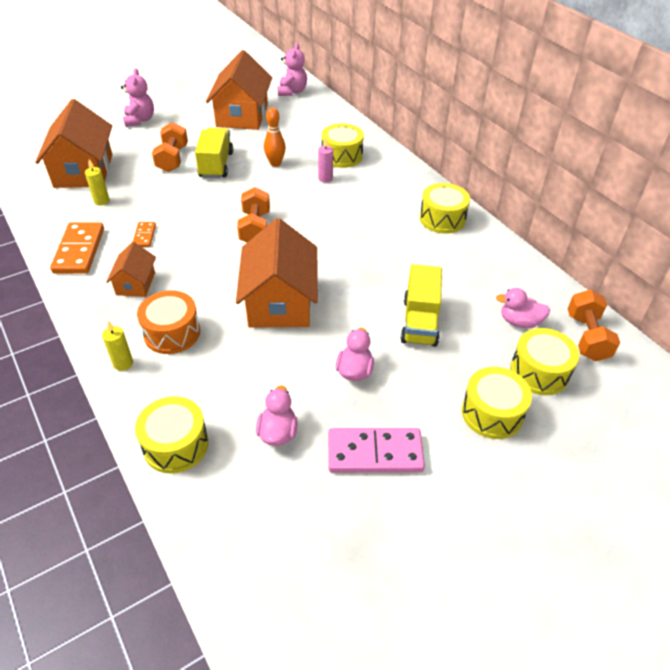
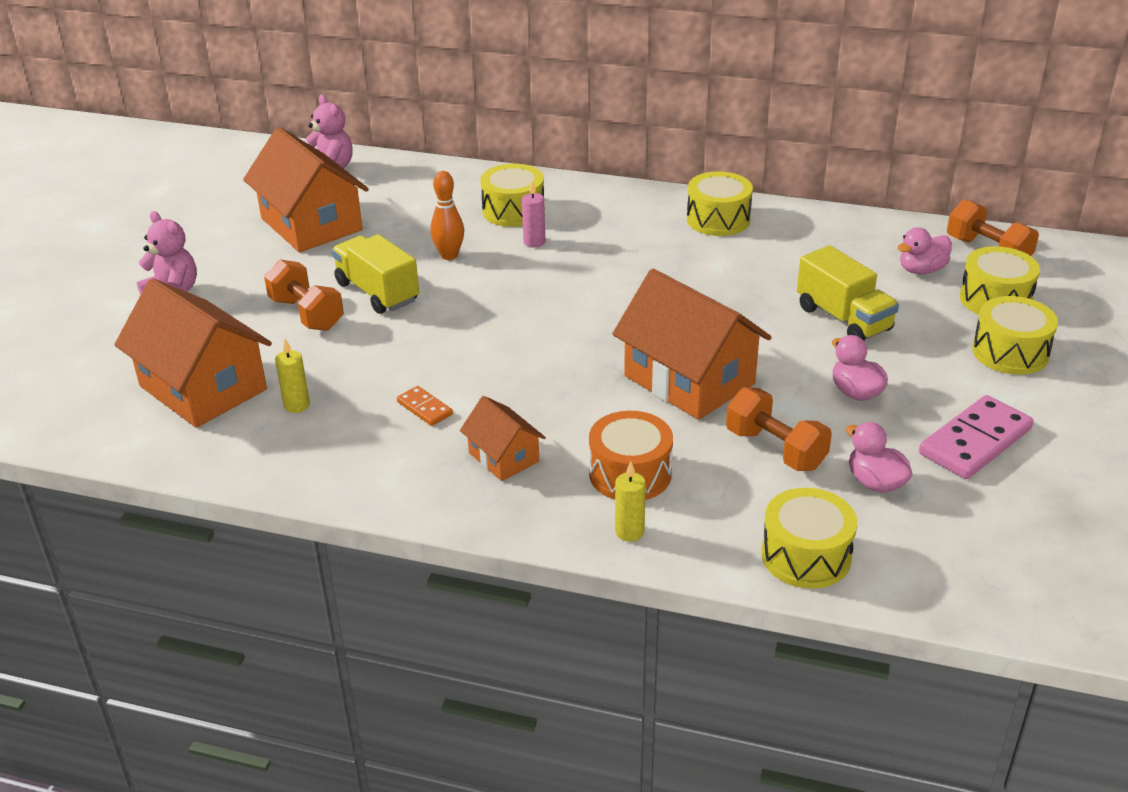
camera: 40 degrees left, 10 degrees down
orange domino [50,222,104,274] -> none
orange dumbbell [237,187,270,242] -> orange dumbbell moved to [726,387,832,471]

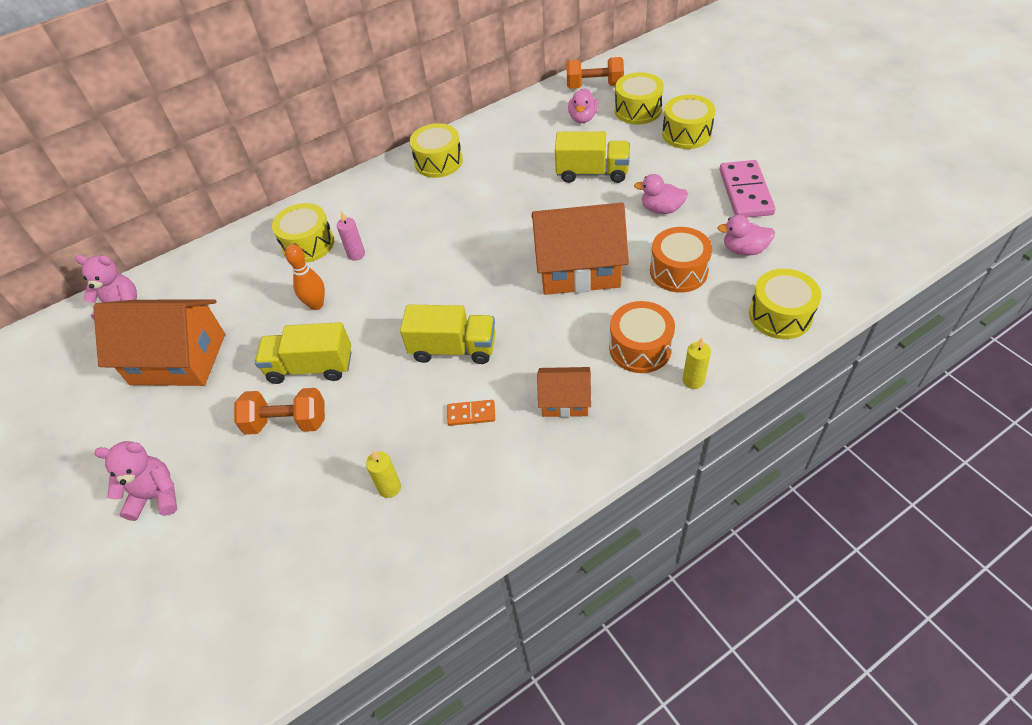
camera: 45 degrees left, 15 degrees up
orange house [114,278,272,428] -> none
orange dumbbell [726,387,832,471] -> orange drum [650,227,712,293]
none -> yellow truck [400,305,495,364]

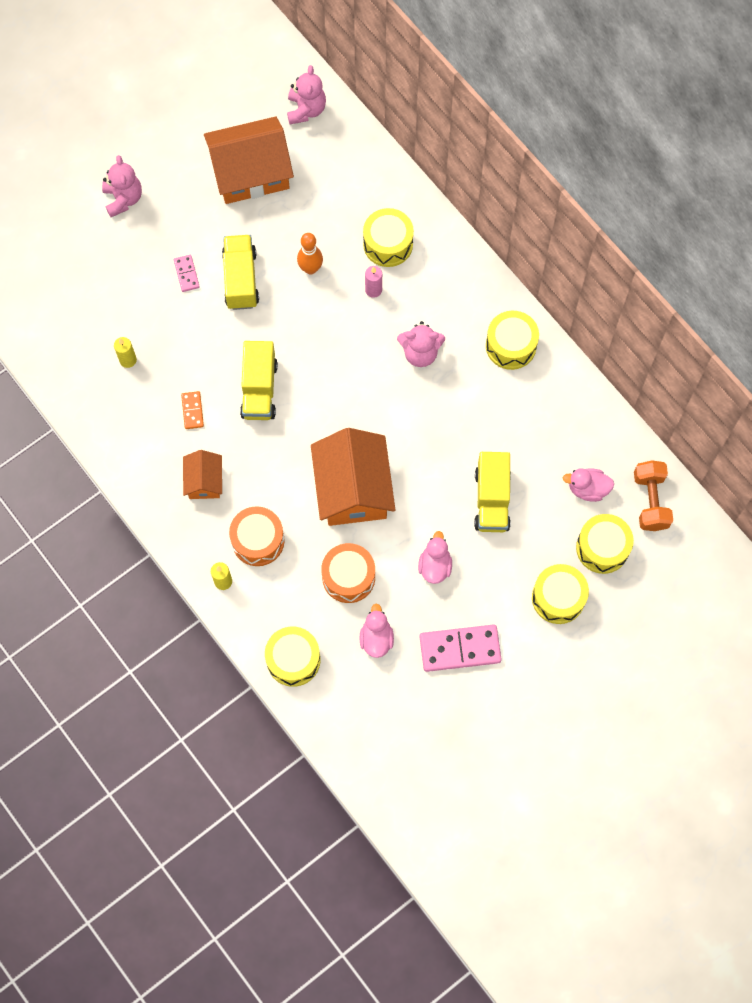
camera: 80 degrees right, 20 degrees up
orange house [93,300,225,386] -> orange house turned 75 degrees clockwise [204,116,294,204]
orange dumbbell [234,388,325,435] -> pink domino [174,255,200,292]
none -> pink teddy bear [397,321,445,367]

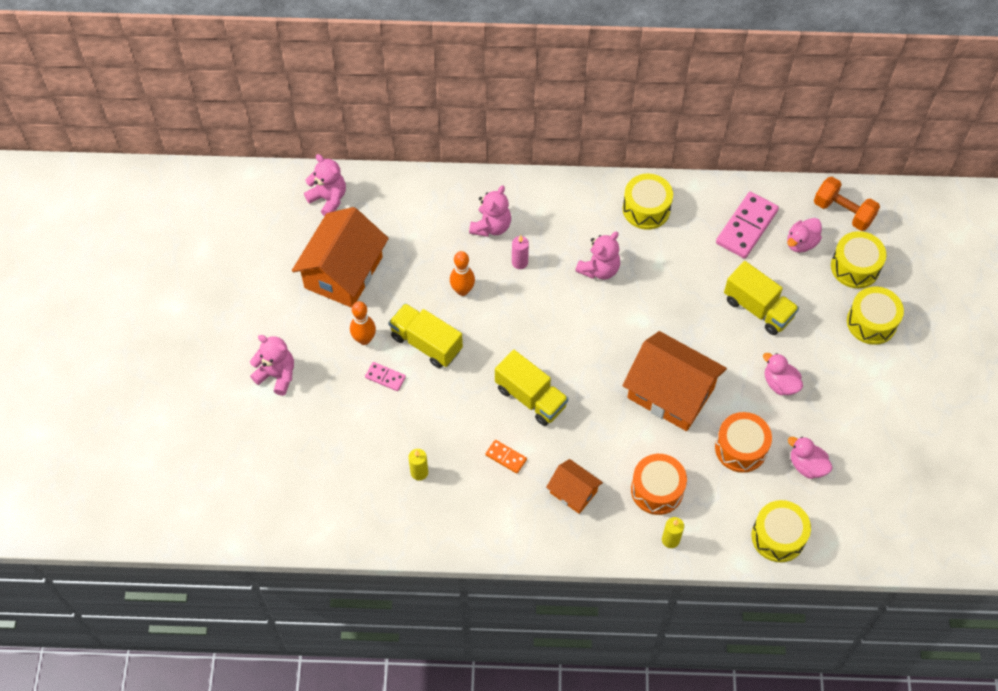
camera: 50 degrees left, 10 degrees down
yellow drum [363,208,414,267] -> pink teddy bear [469,185,511,237]
pink domino [420,624,502,672] -> pink domino moved to [716,192,779,259]
none -> orange bowling pin [350,301,376,345]

